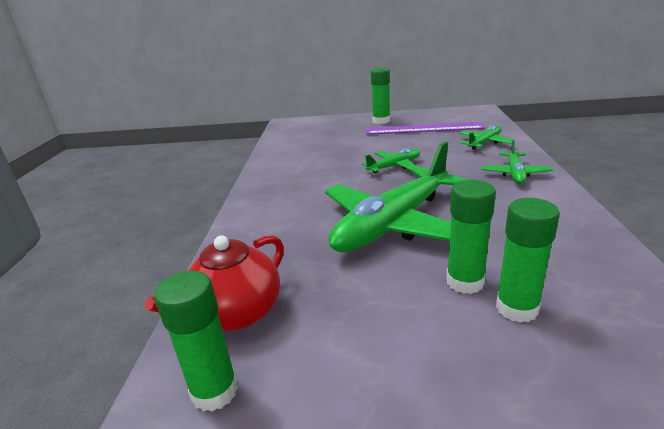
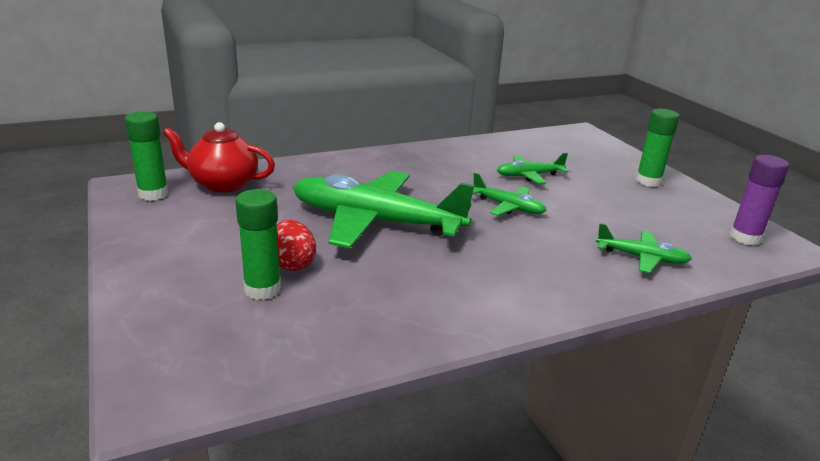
camera: 60 degrees right, 0 degrees up
purple ruler [366,122,485,135] -> none
green glue stick [446,180,496,294] -> red egg [277,220,316,271]
green plane [482,140,553,184] -> green plane moved to [497,153,568,184]
none -> purple glue stick [730,155,789,246]

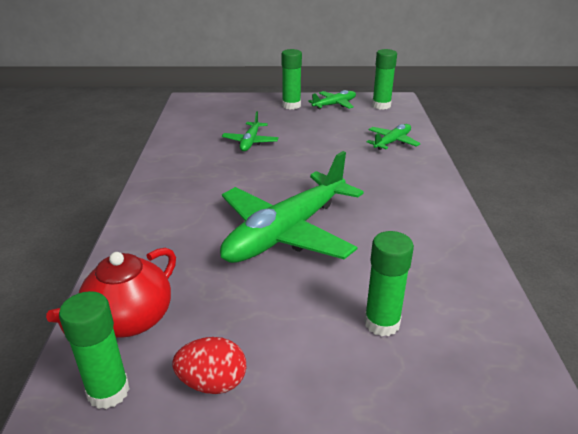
camera: 65 degrees left, 5 degrees up
red egg [277,220,316,271] -> red egg moved to [173,337,246,394]
green plane [472,173,547,216] -> green plane moved to [308,90,356,109]
purple glue stick [730,155,789,246] -> green glue stick [372,49,397,110]

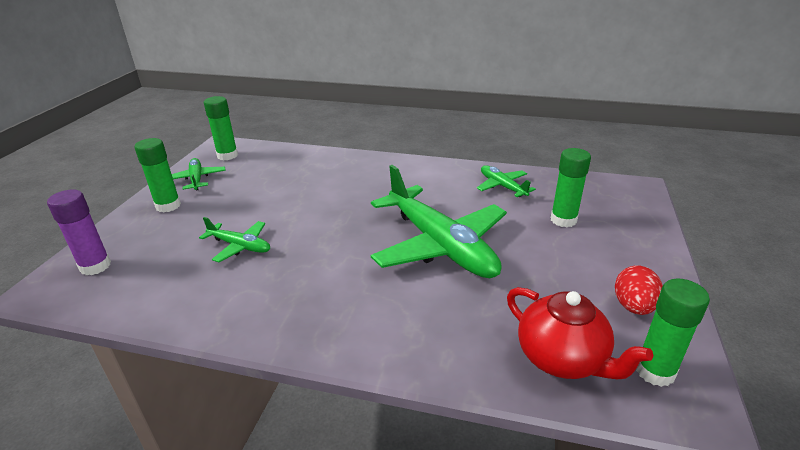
camera: 75 degrees left, 0 degrees up
green plane [366,124,420,150] -> green plane moved to [477,165,536,197]
none -> purple glue stick [47,189,111,275]

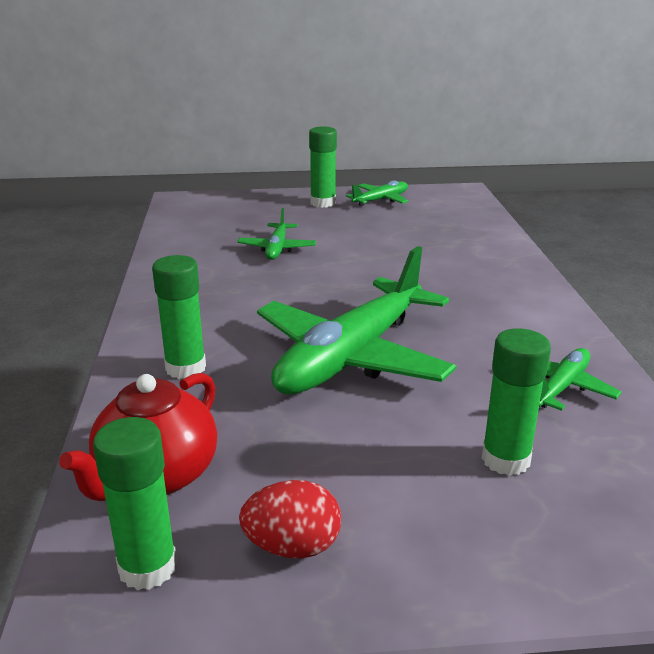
camera: 70 degrees right, 5 degrees down
purple glue stick [47,189,111,275] -> none
green glue stick [204,96,238,161] -> green glue stick moved to [152,255,206,379]

